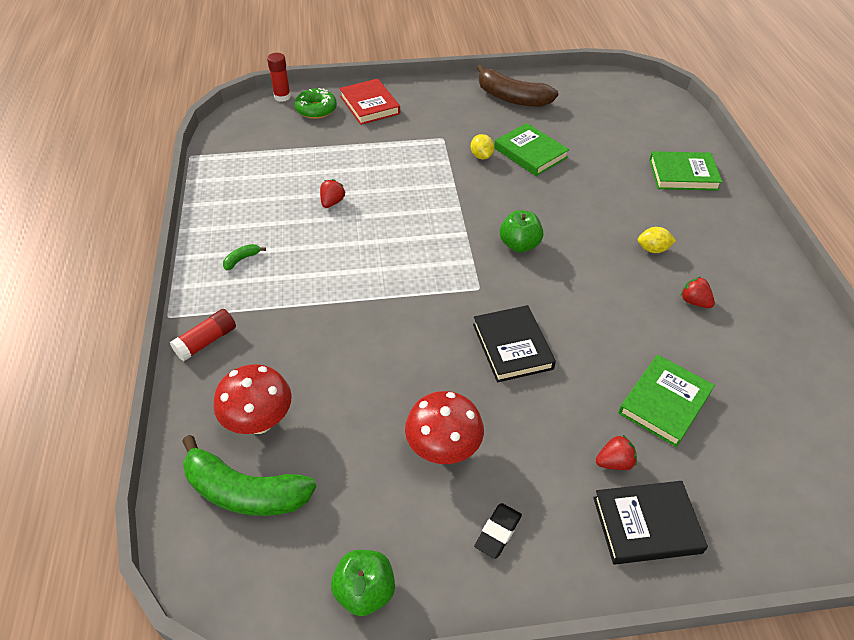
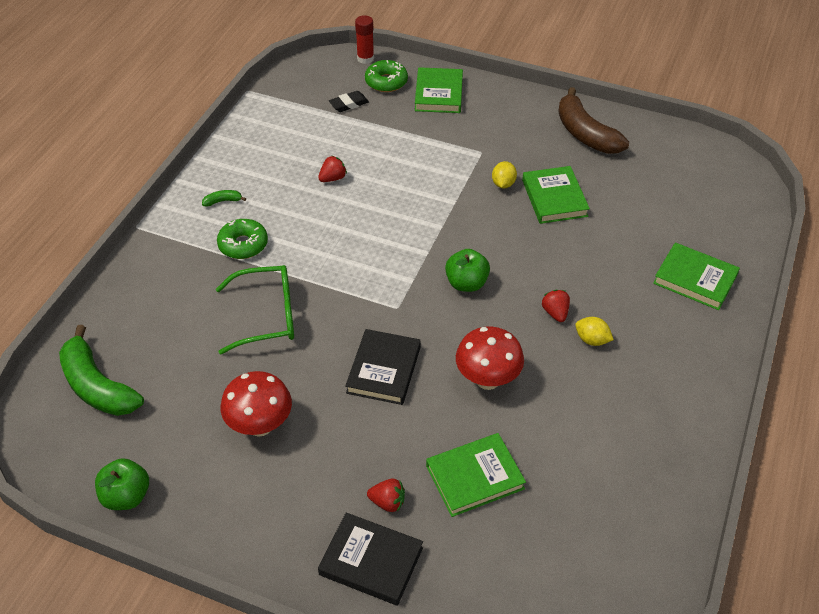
camera: 30 degrees right, 0 degrees up
red glue stick [170,309,236,362] -> none
red mushroom [214,364,292,434] -> red mushroom moved to [456,327,524,390]
red book [339,79,400,125] -> green book [415,67,463,113]
black eraser [474,503,522,559] -> black eraser moved to [329,91,369,112]
red strawberry [681,277,715,308] -> red strawberry moved to [542,290,570,322]
none -> green glasses [216,265,294,355]
none -> green donut [217,219,268,259]

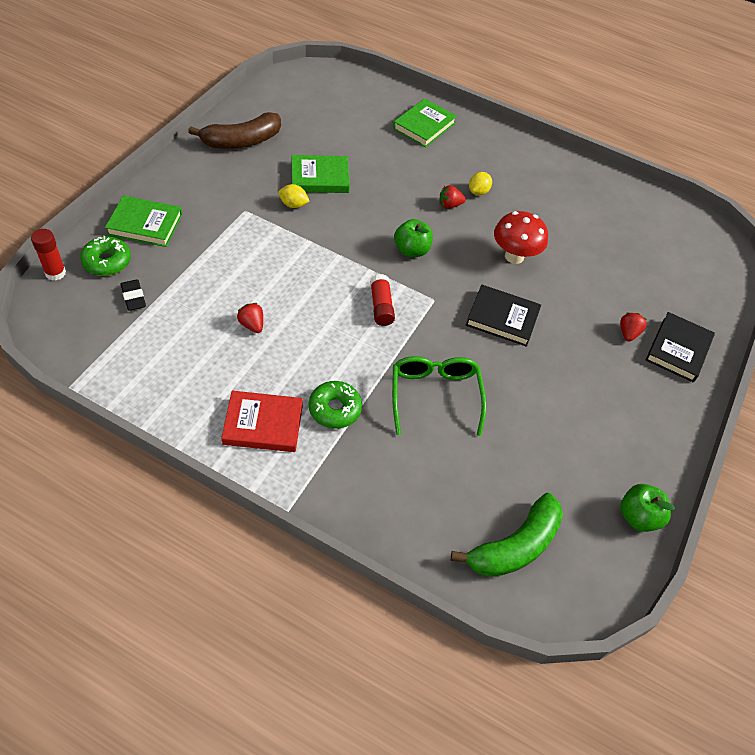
camera: 90 degrees left, 5 degrees up
green banana [202,190,246,206] -> red book [221,391,303,452]
red mushroom [221,371,292,437] -> none
green book [426,433,526,517] -> none
none -> red glue stick [370,274,395,326]

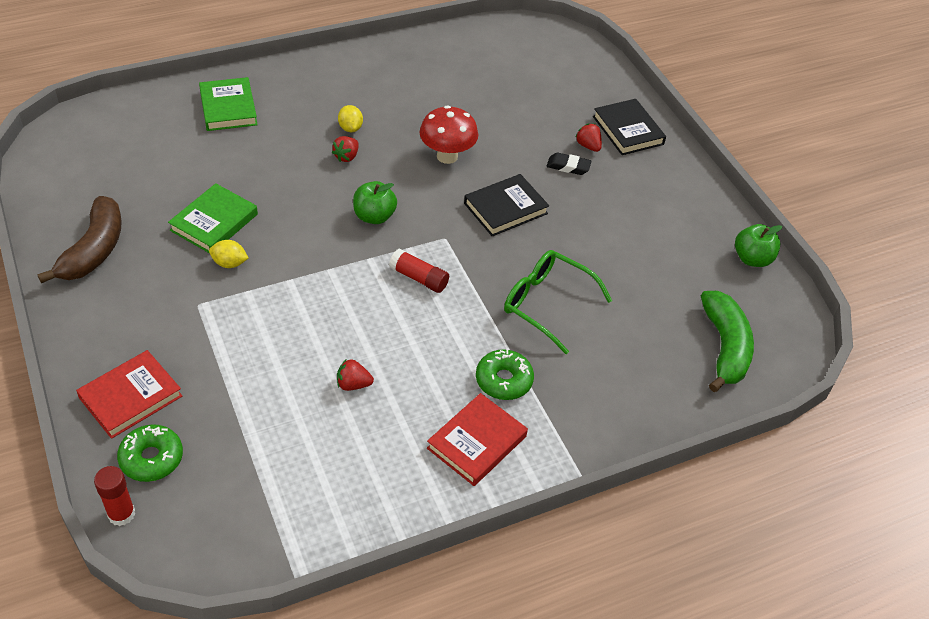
camera: 50 degrees left, 5 degrees down
green book [105,195,182,247] -> red book [76,350,182,439]
black eraser [120,279,146,311] -> black eraser moved to [547,153,592,175]
yellow lemon [278,184,309,208] -> yellow lemon turned 45 degrees clockwise [209,240,249,268]

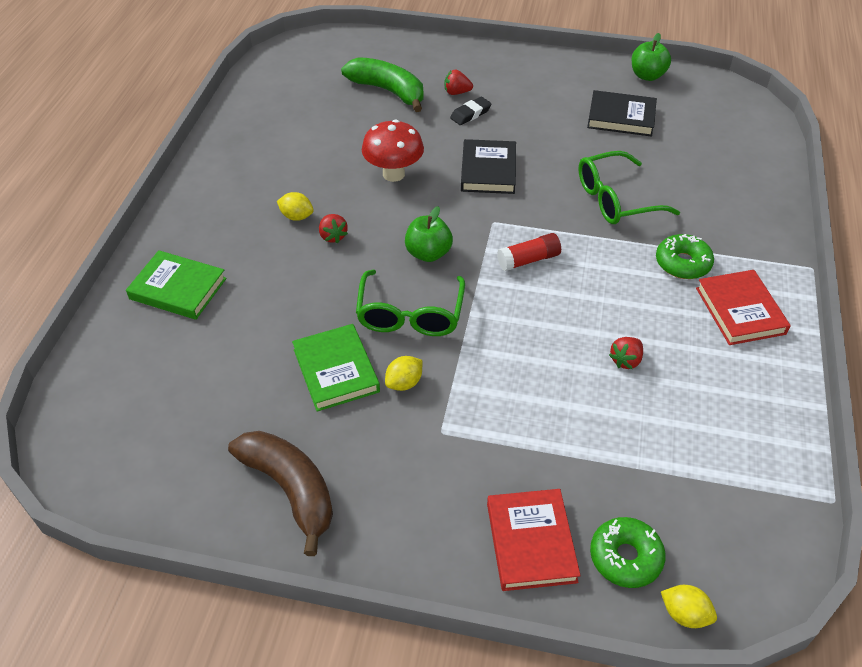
camera: 50 degrees left, 0 degrees up
red glue stick [94,466,135,526] -> yellow lemon [661,585,717,628]
black book [593,99,666,155] -> black book moved to [587,90,657,137]
green banana [701,291,754,392] -> green banana moved to [341,57,424,112]
none -> green glasses [356,270,465,336]

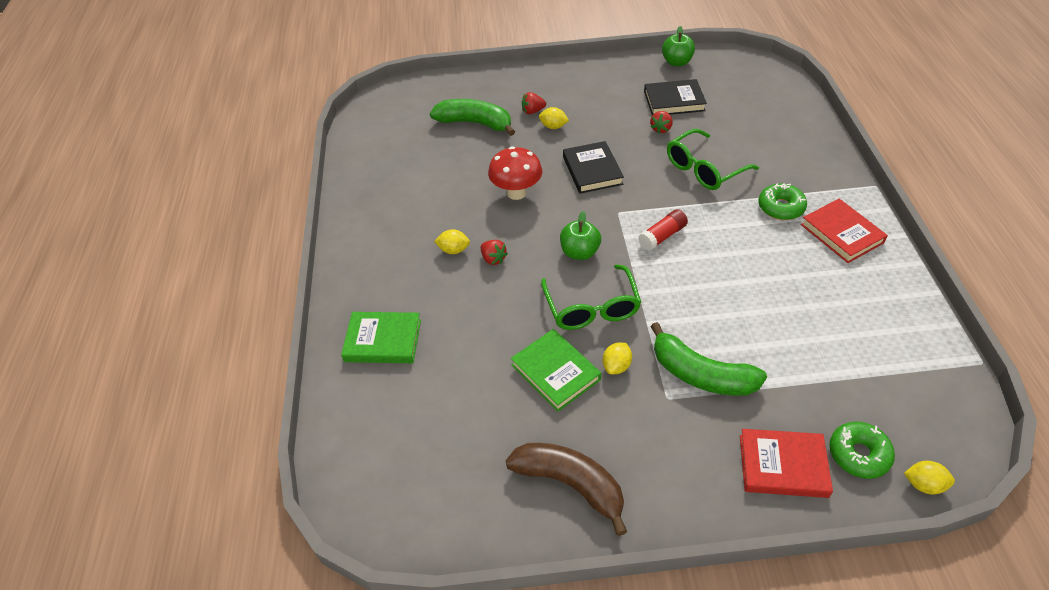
camera: 15 degrees left, 0 degrees up
black eraser [450,97,491,125] -> yellow lemon [539,107,569,129]
red book [487,489,581,591] -> red book turned 60 degrees counterclockwise [740,429,833,498]
red strawberry [609,337,643,369] -> red strawberry moved to [650,111,672,134]
none -> green banana [650,322,767,396]

